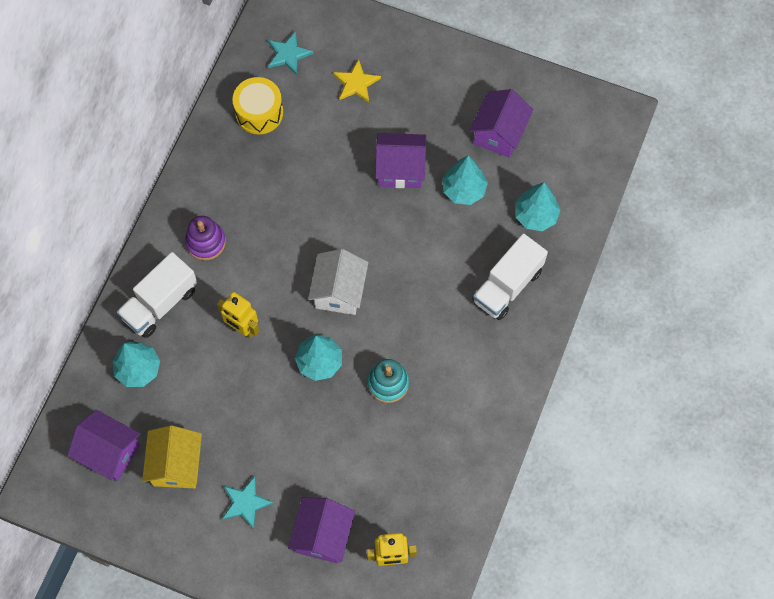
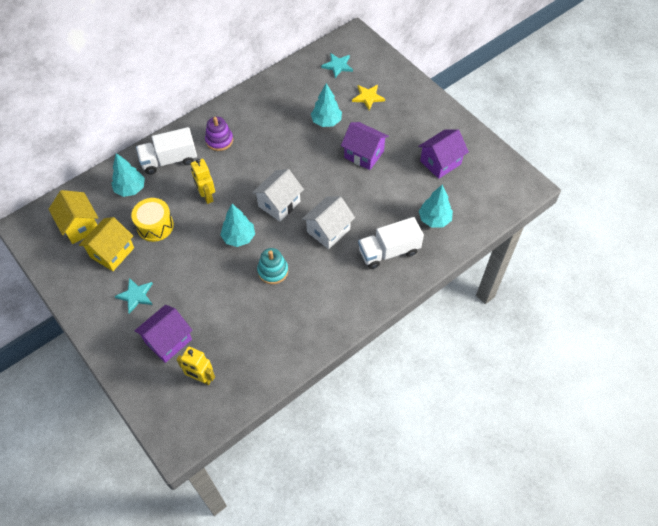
camera: 30 degrees right, 10 degrees down
purple house [67,410,140,481] -> yellow house [49,190,98,244]
yellow drum [232,77,283,135] -> yellow drum moved to [131,198,174,242]
turquoise tree [442,156,488,205] -> turquoise tree moved to [311,83,342,127]
none -> white house [302,196,355,249]

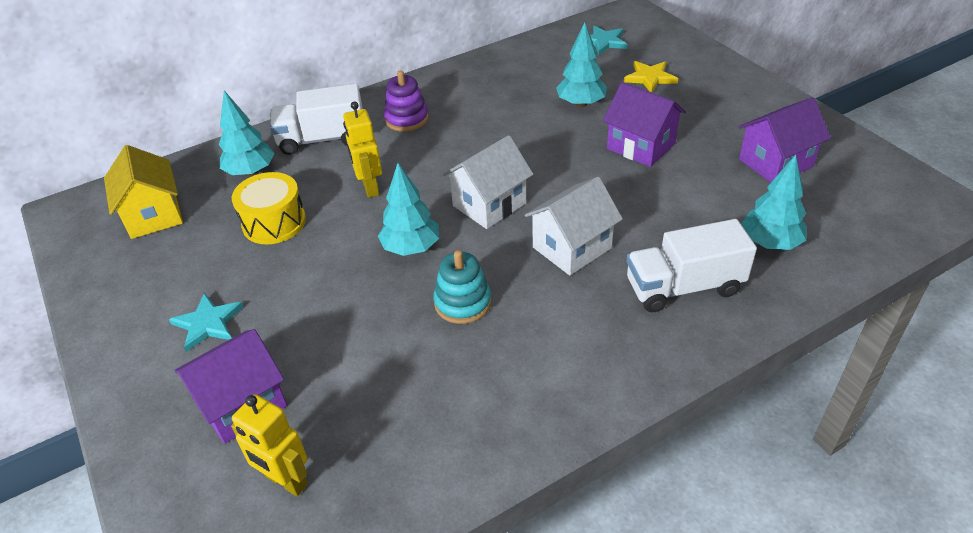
camera: 10 degrees right, 15 degrees down
yellow house [79,217,134,271] -> none

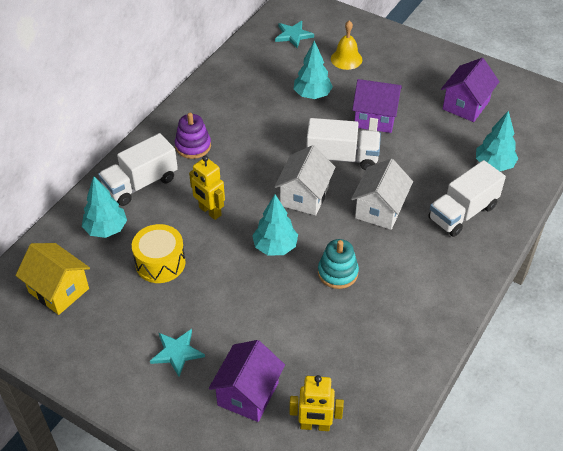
camera: 30 degrees left, 5 degrees up
yellow star [624,61,678,92] -> yellow bell [331,20,362,70]
none -> white truck [306,118,381,170]

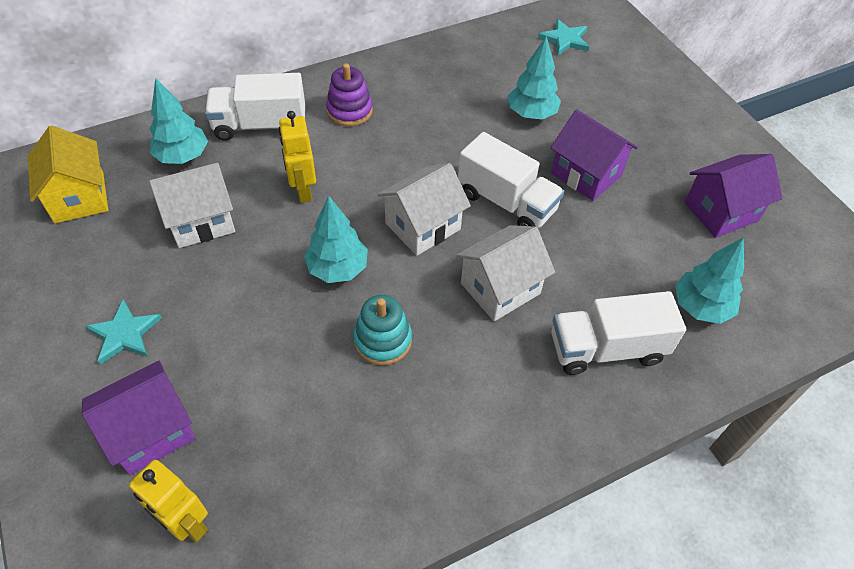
camera: 30 degrees right, 5 degrees up
yellow drum [132,224,185,283] -> white house [149,163,235,248]
yellow bell [331,20,362,70] -> none

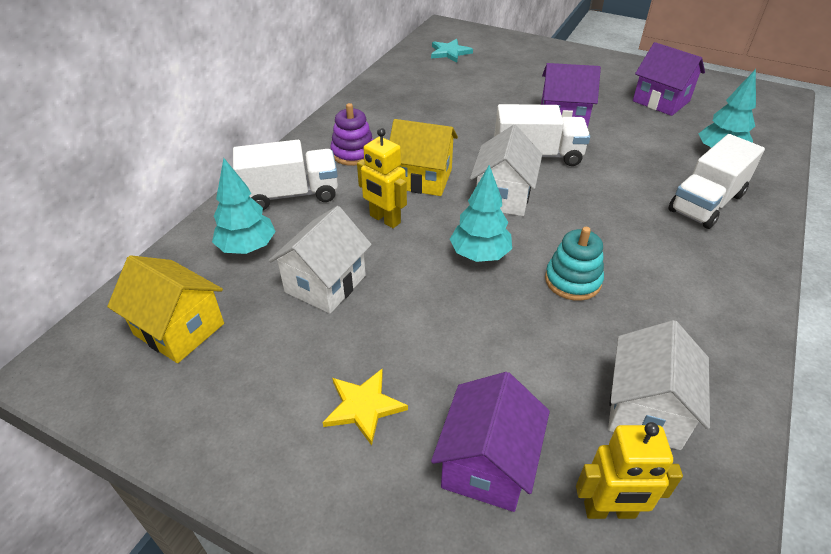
camera: 35 degrees left, 10 degrees down
turquoise star [85,299,162,364] -> yellow star [322,369,408,446]
white truck [205,73,305,141] -> white truck turned 150 degrees counterclockwise [233,140,338,210]
white house [456,225,555,321] -> white house moved to [608,320,710,450]
turquoise tree [508,36,561,119] -> none
purple house [684,154,782,238] -> purple house turned 75 degrees counterclockwise [633,42,705,116]
none -> yellow house [389,119,458,196]

